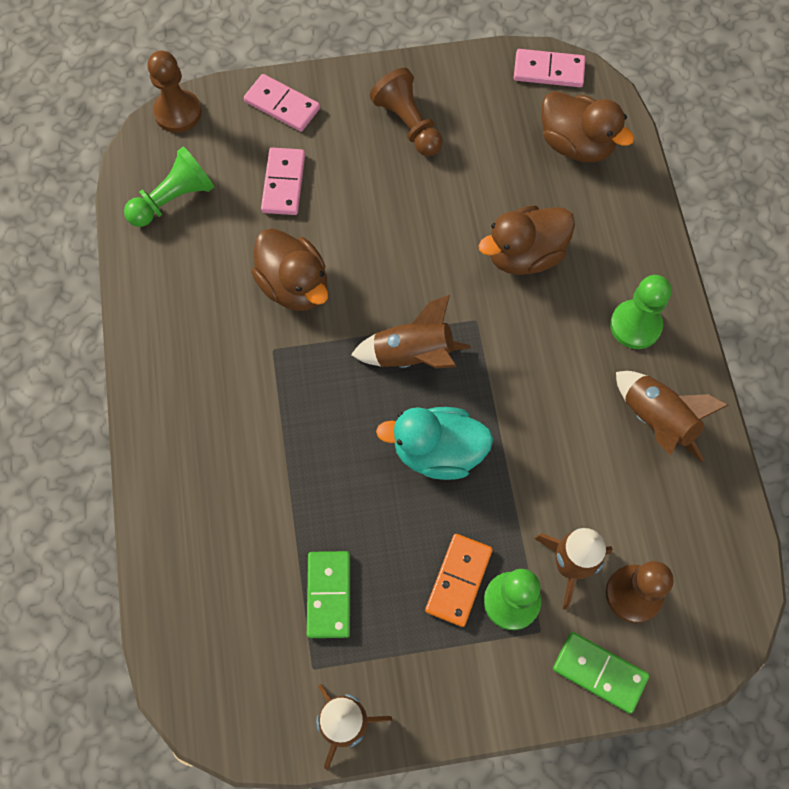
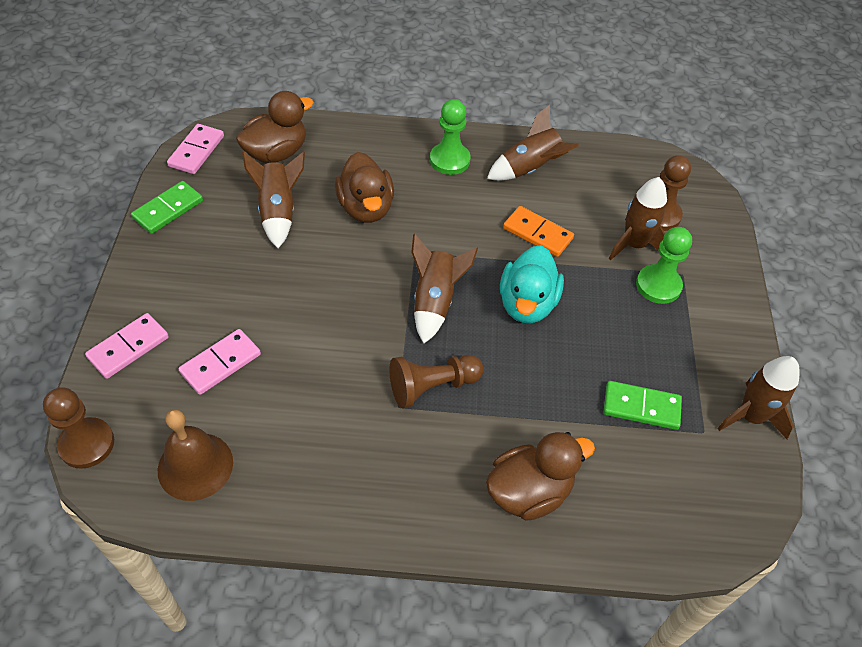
camera: 80 degrees left, 15 degrees down
green pawn [124,146,214,227] -> brown bell [158,409,233,501]
brown duck [251,228,328,311] -> brown duck moved to [486,432,595,521]
pink domino [261,147,305,215] -> pink domino turned 60 degrees counterclockwise [178,329,261,395]
brown pawn [370,68,443,156] -> brown pawn moved to [389,355,484,408]
orange domino [425,534,493,627] -> orange domino moved to [503,206,574,257]
green domino [553,632,650,714] -> green domino moved to [131,181,203,234]
none -> brown rocket [242,151,305,248]

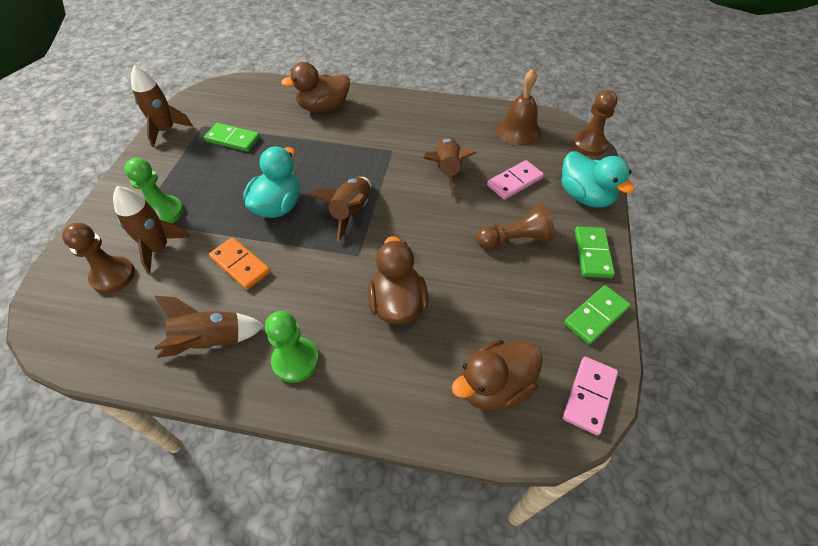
camera: 170 degrees left, 0 degrees up
pink domino [85,313,169,379] -> turquoise duck [562,151,635,207]
brown rocket [242,151,305,248] -> brown rocket moved to [423,138,477,197]
brown pawn [389,355,484,408] -> brown pawn moved to [476,203,554,249]
none -> green domino [575,226,615,278]

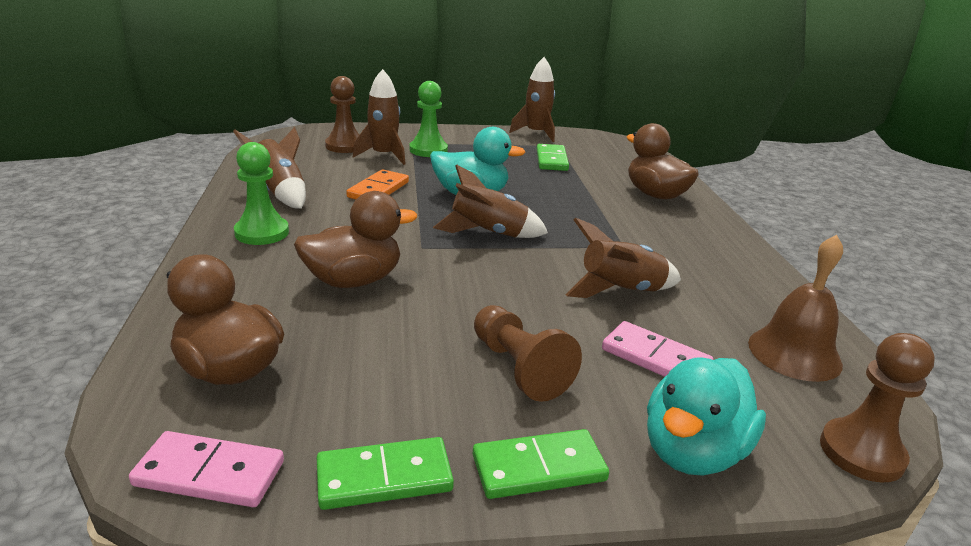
camera: 70 degrees right, 25 degrees down
green domino [564,285,631,345] -> green domino turned 45 degrees counterclockwise [317,437,454,510]

